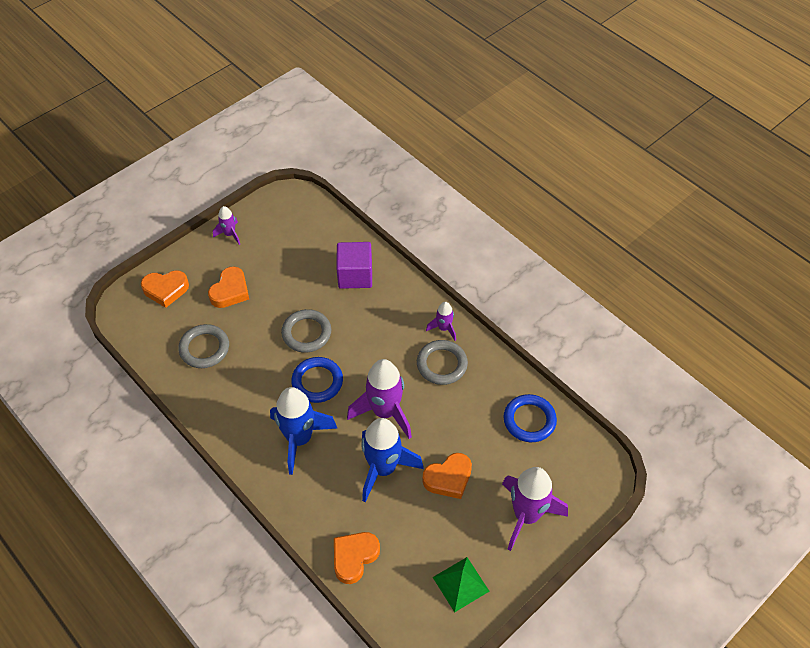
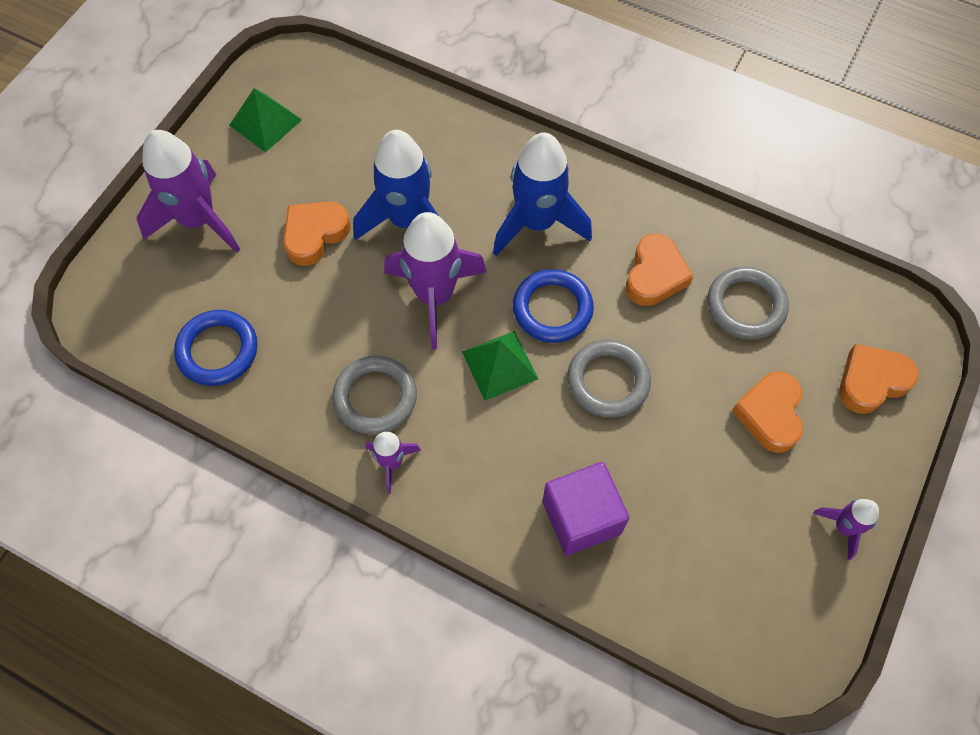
camera: 160 degrees right, 10 degrees up
orange heart [334,532,380,584] -> orange heart moved to [626,233,694,306]
none -> green pyramid [462,331,538,401]

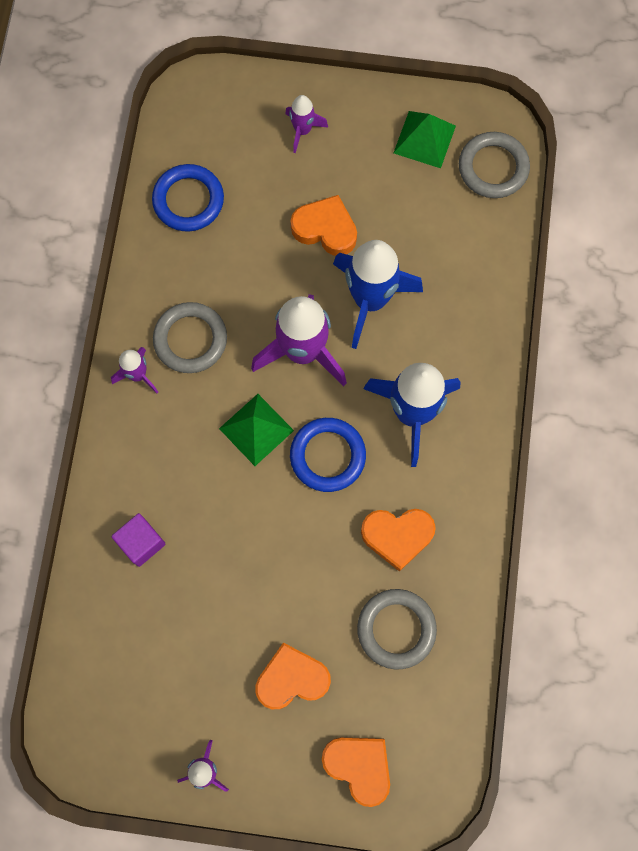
camera: 70 degrees right, 10 degrees up
purple rocket [137,130,240,253] -> purple rocket [285,95,328,153], size x0.50
purple cube [543,462,629,555] -> purple cube [112,513,166,567], size x0.66
grey ring [567,339,651,418] -> grey ring moved to [459,132,530,198]

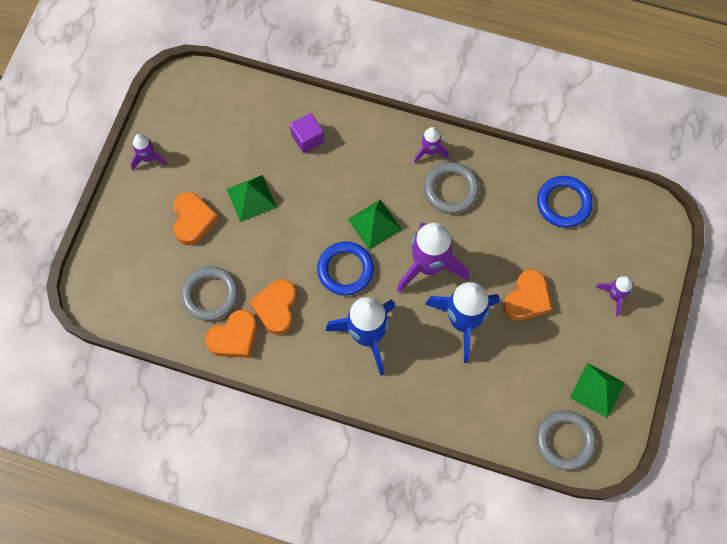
camera: 100 degrees right, 5 degrees down
orange heart [322,737,390,807] -> orange heart moved to [205,310,257,358]
none -> green pyramid [226,175,277,222]

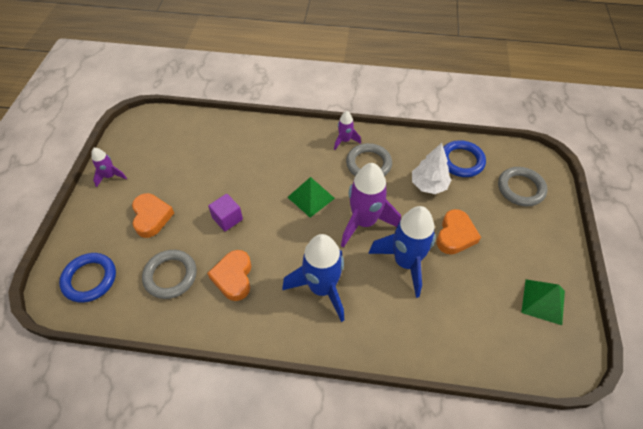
camera: 10 degrees left, 15 degrees down
orange heart [205,310,257,358] -> none
green pyramid [226,175,277,222] -> none
purple cube [290,113,324,153] -> purple cube moved to [208,194,243,231]
blue ring [317,242,374,296] -> blue ring moved to [59,253,116,303]
grey ring [536,410,596,470] -> grey ring moved to [498,167,547,206]
purple rocket [596,276,634,316] -> none
none -> white tree [412,143,451,194]

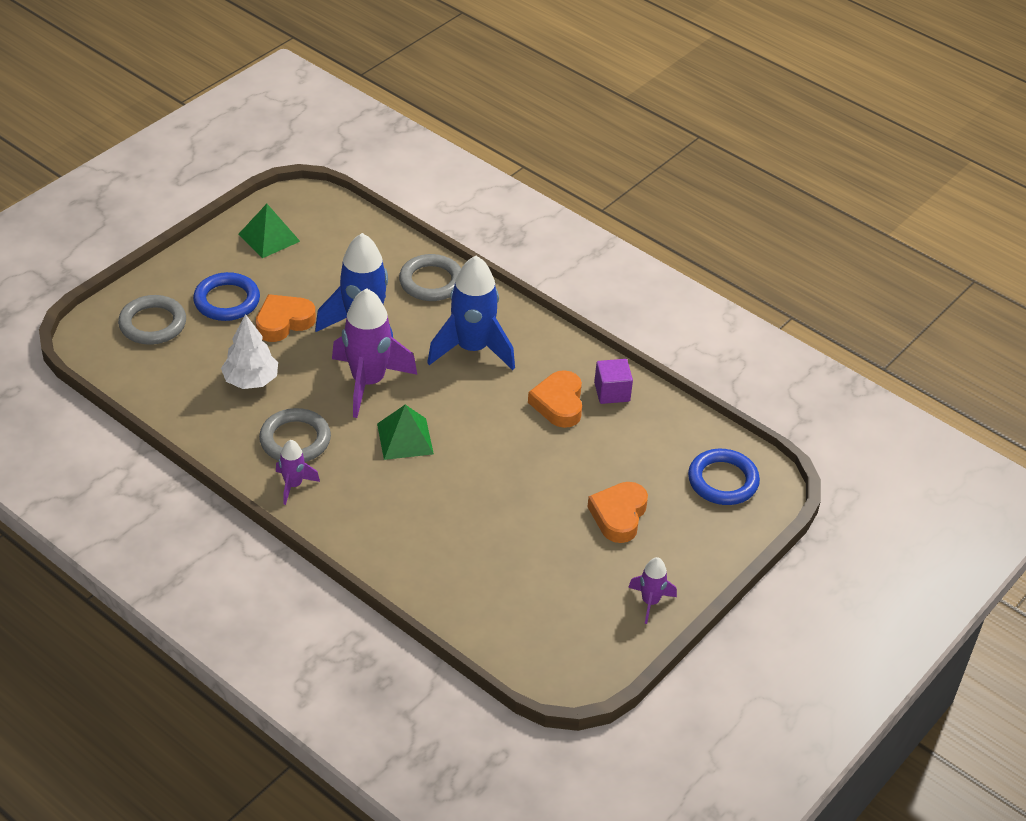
camera: 150 degrees left, 10 degrees down
grey ring [142,250,197,299] -> grey ring moved to [399,254,461,301]
orange heart [207,250,251,301] -> orange heart turned 150 degrees clockwise [528,370,582,428]
purple cube [208,194,243,231] -> purple cube moved to [594,359,633,404]
blue ring [443,140,486,177] -> blue ring moved to [193,272,260,321]

